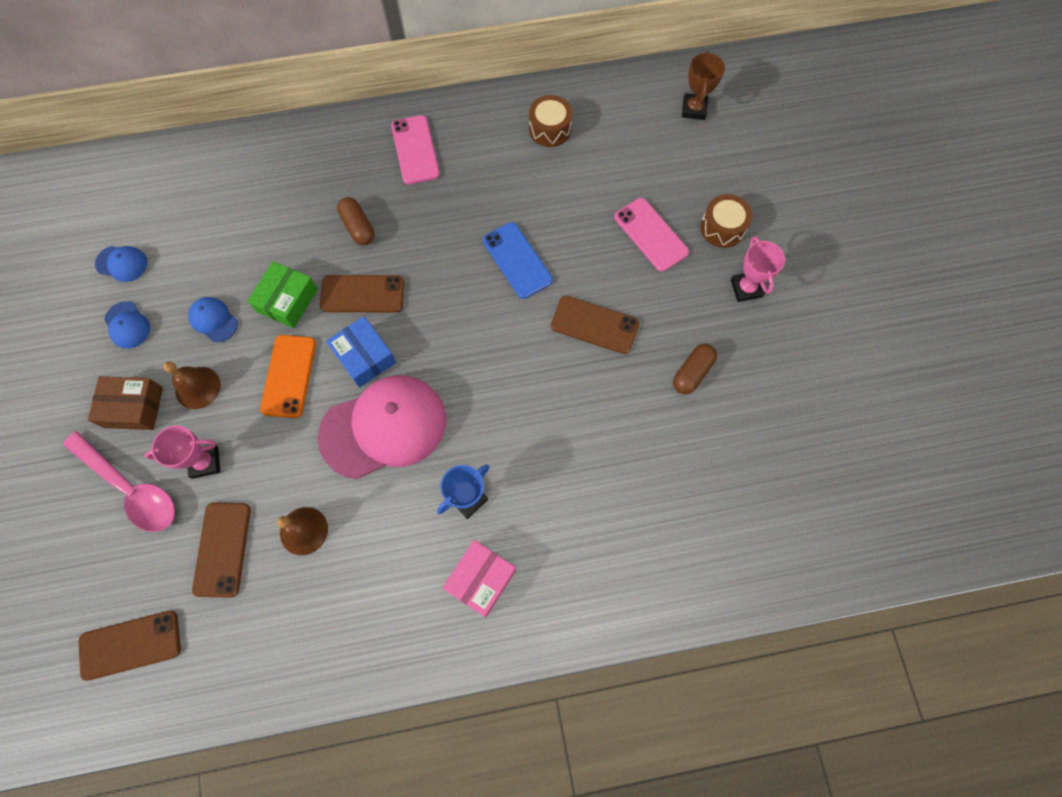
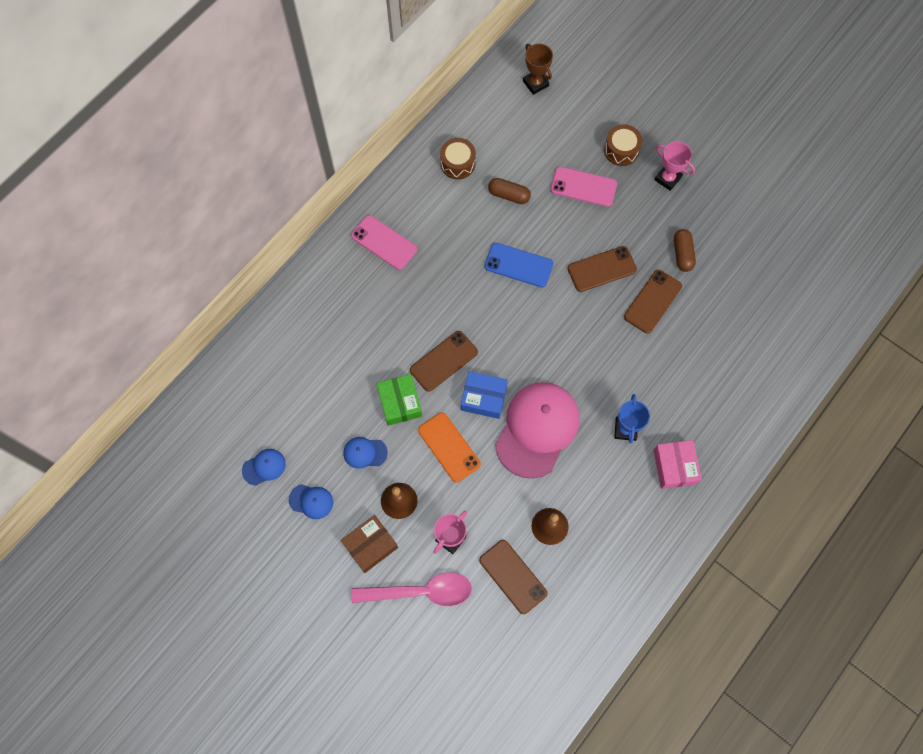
camera: 40 degrees left, 0 degrees up
brown phone [78,611,181,681] -> brown phone moved to [624,270,682,333]
brown capsule [337,197,375,245] -> brown capsule moved to [488,178,531,204]

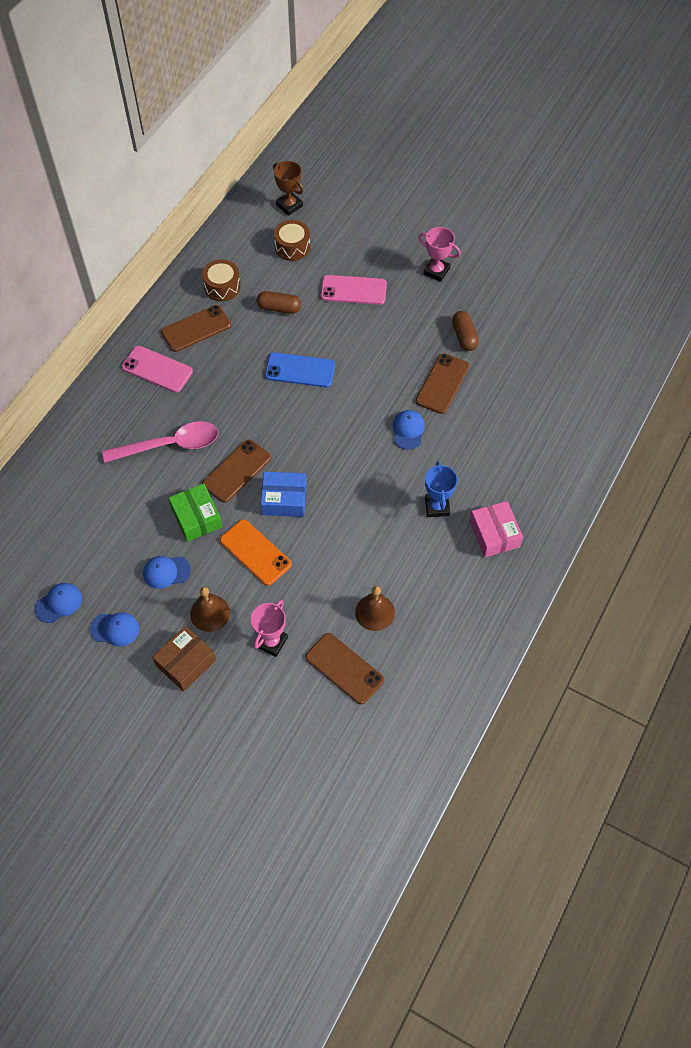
camera: 10 degrees left, 10 degrees down
pink spoon [351,572,472,606] -> pink spoon moved to [102,421,218,463]
pink cap [495,382,580,479] -> none
brown phone [568,246,637,292] -> brown phone moved to [161,305,231,352]
brown drum [604,124,642,166] -> brown drum moved to [274,220,310,261]
none -> blue cap [393,410,425,450]

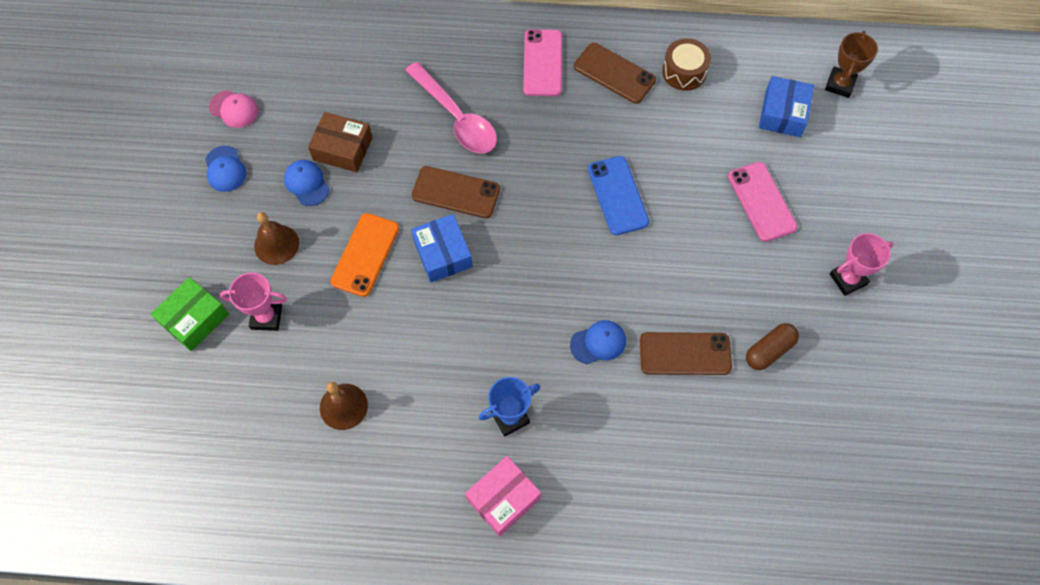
camera: 65 degrees right, 5 degrees up
blue cap [35,583,82,623] -> pink cap [209,90,258,128]
brown box [152,626,216,691] -> brown box moved to [308,112,373,172]
green box [169,483,222,542] -> green box moved to [151,277,229,351]
brown capsule [257,291,301,314] -> none
brown drum [274,220,310,261] -> blue box [759,76,814,137]
brown phone [305,633,384,705] -> none
pink trophy [418,227,461,282] -> pink trophy turned 60 degrees clockwise [830,233,894,296]

